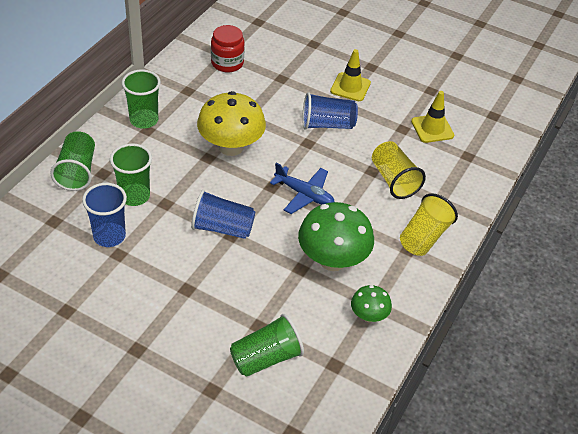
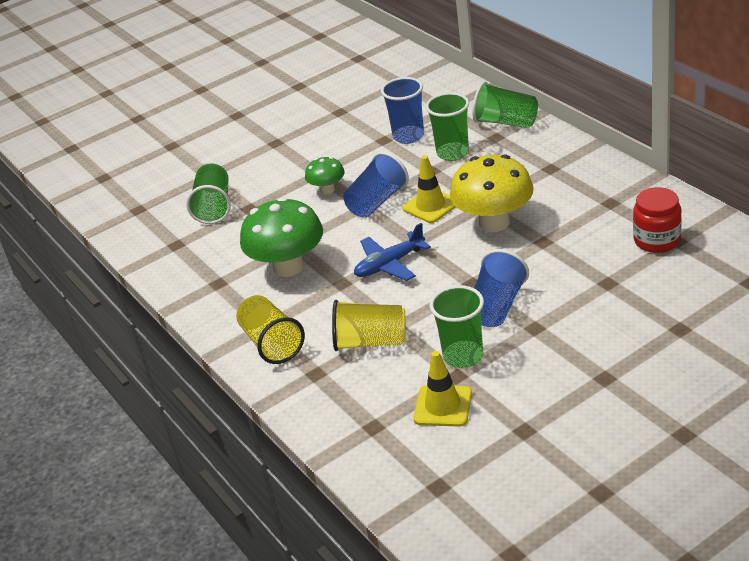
camera: 125 degrees right, 10 degrees down
green cup [122,69,161,129] -> green cup moved to [430,285,484,368]
yellow traffic cone [330,49,371,101] -> yellow traffic cone moved to [402,155,456,223]
green mushroom [351,285,392,322] -> green mushroom moved to [305,157,345,194]

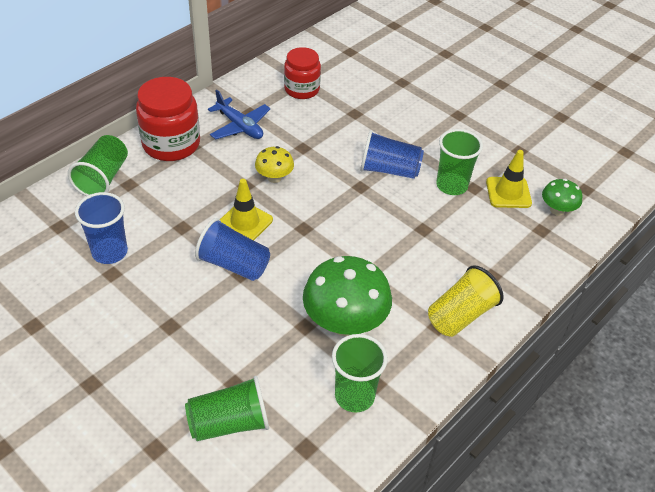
camera: 110 degrees left, 10 degrees up
green mushroom [305,157,345,194] -> green mushroom moved to [542,179,582,216]
yellow cup [332,300,406,351] -> none
blue plane [354,223,431,281] -> blue plane moved to [208,90,270,139]
green cup [426,92,469,161] -> green cup moved to [332,334,388,413]
yellow mushroom [450,154,534,232] -> yellow mushroom [255,146,294,183], size x0.52
none -> red jar [136,77,200,161]

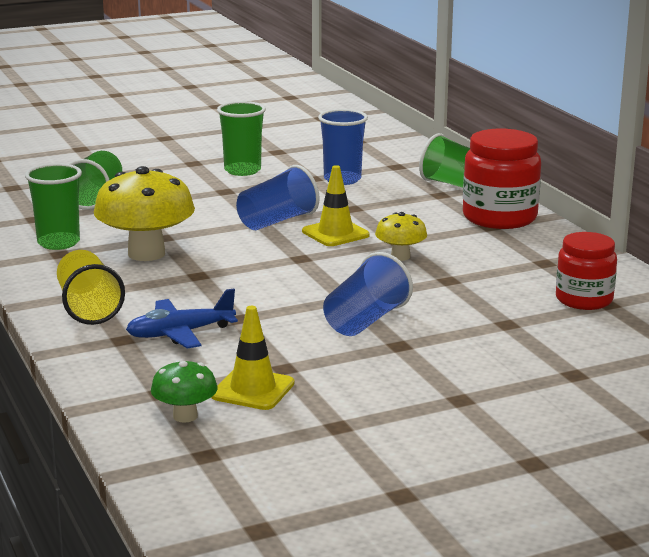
camera: 115 degrees right, 25 degrees down
blue plane [208,90,270,139] -> blue plane moved to [126,288,238,349]
green mushroom [303,256,392,336] -> yellow mushroom [94,166,195,261]
green cup [436,129,483,195] -> green cup moved to [217,101,266,176]

